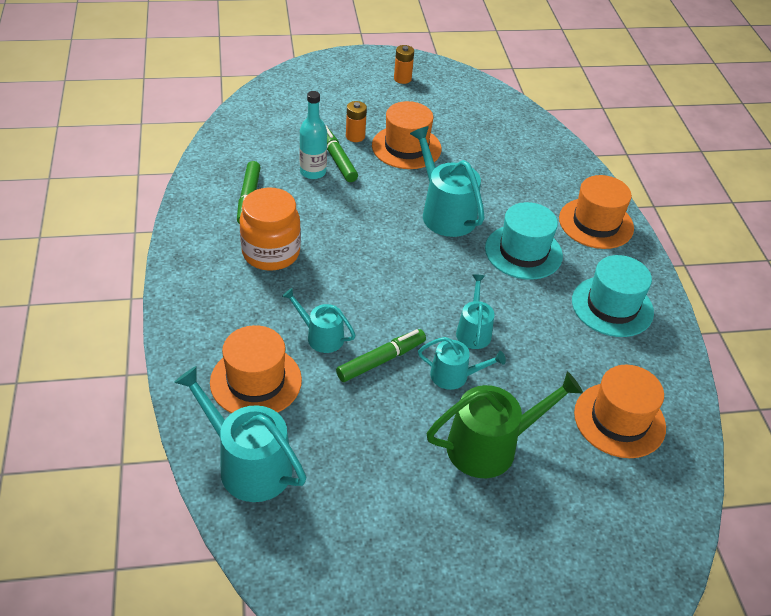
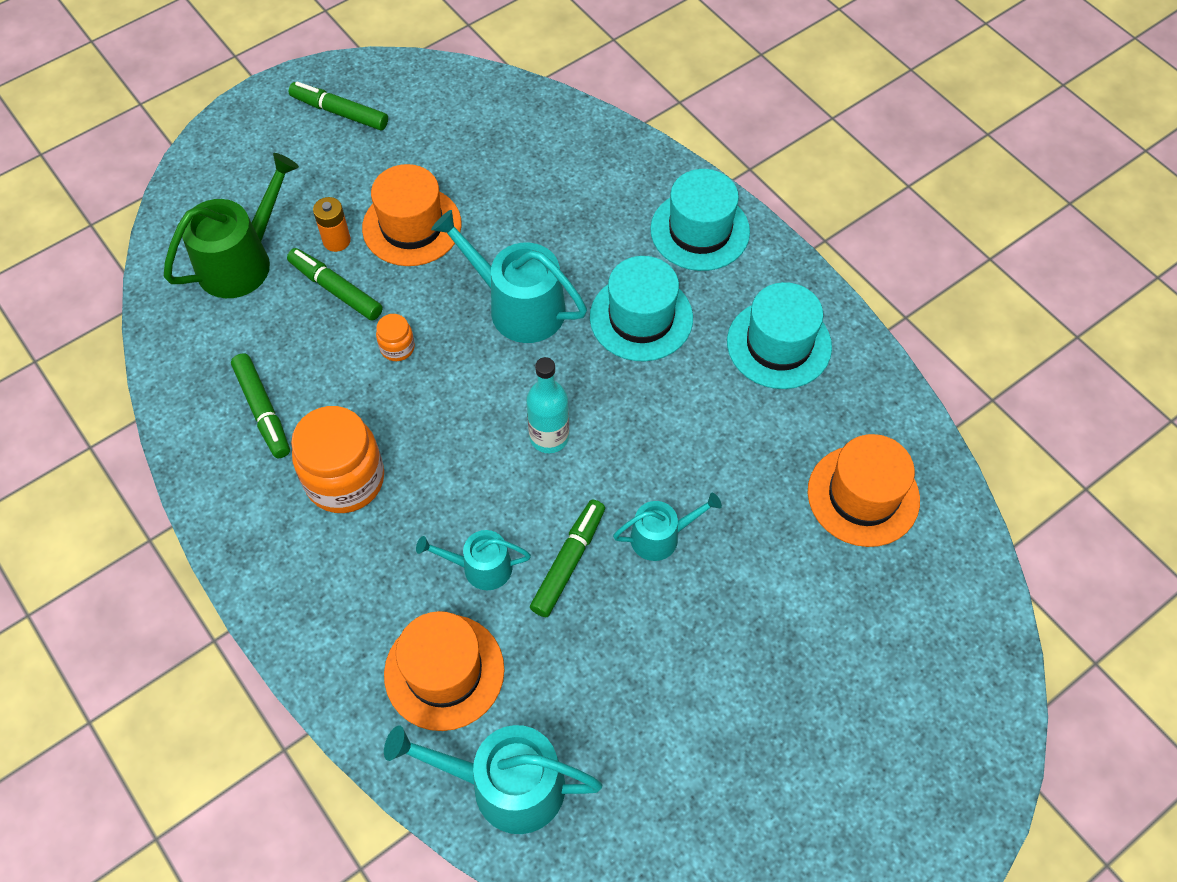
camera: 25 degrees left, 15 degrees up
turquoise bottle [299,91,327,179] -> turquoise bottle moved to [526,357,569,453]
orange battery [394,45,414,84] -> green marker [288,82,388,130]
green watering can [427,372,583,478] -> green watering can moved to [164,153,299,298]
turquoise watering can [456,274,495,349] -> none
orange hat [559,175,634,249] -> turquoise hat [650,169,750,271]
none -> orange jar [376,314,415,361]

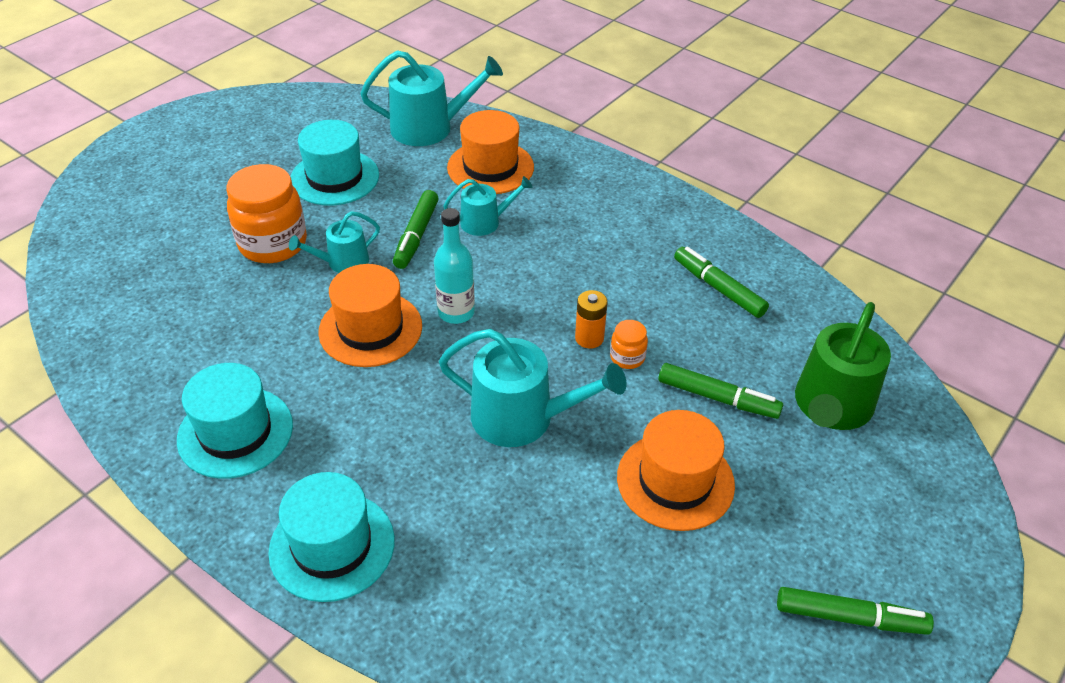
camera: 165 degrees right, 15 degrees down
orange jar [291,406,384,513] -> orange jar moved to [226,164,307,263]
orange battery [313,197,351,252] -> orange battery moved to [575,290,608,349]
turquoise hat [590,256,693,361] -> turquoise hat moved to [291,120,379,206]
orange hat [808,434,920,547] -> orange hat moved to [318,264,422,367]

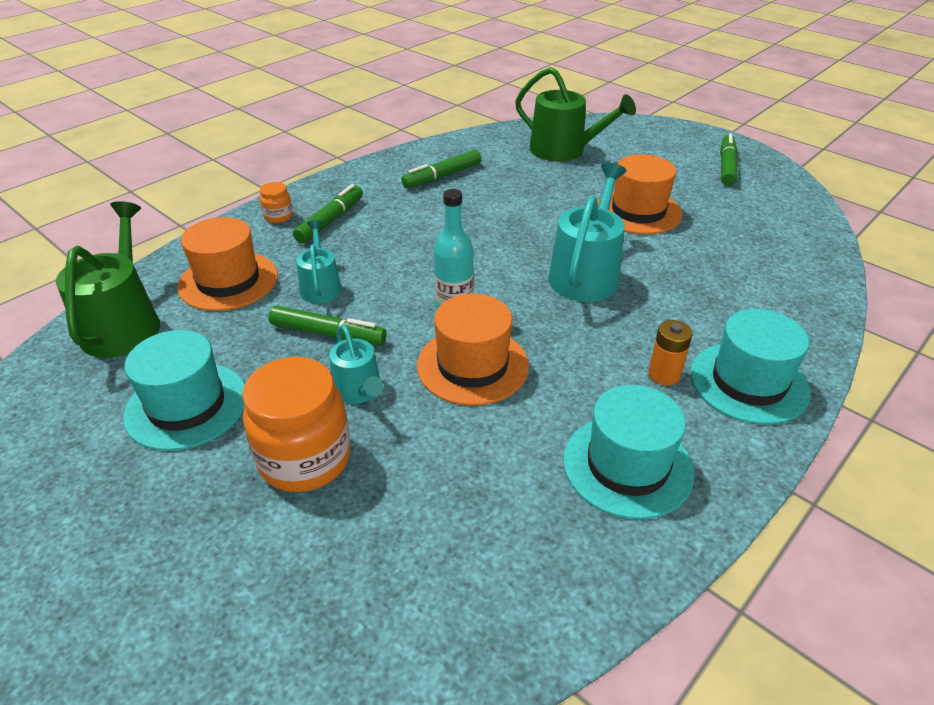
camera: 85 degrees left, 5 degrees down
turquoise watering can [360,50,503,146] -> green watering can [56,201,160,358]
orange battery [575,290,608,349] -> orange battery moved to [648,320,693,386]
orange jar [610,320,648,369] -> orange jar moved to [260,182,293,223]
green marker [658,363,783,419] -> green marker moved to [293,184,363,244]

